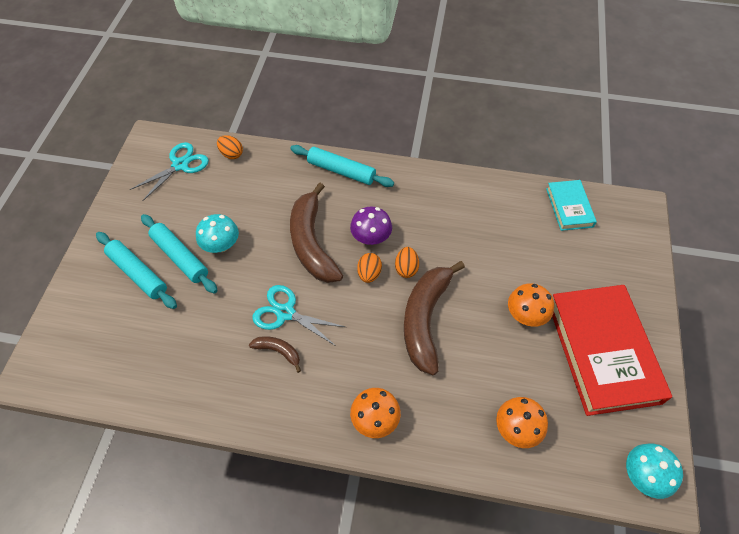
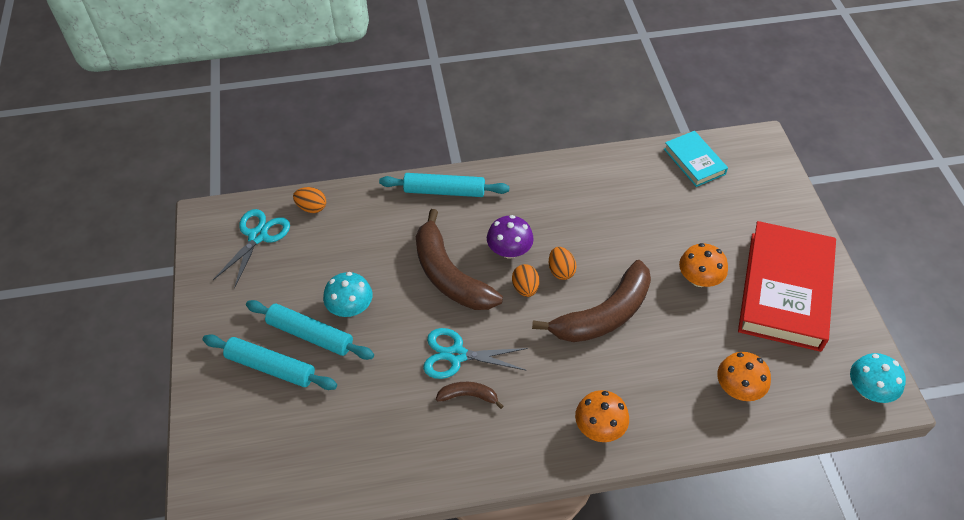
camera: 20 degrees left, 5 degrees down
brown banana [404,261,465,375] -> brown banana turned 120 degrees counterclockwise [532,260,651,342]
red book [552,285,672,416] -> red book turned 45 degrees clockwise [738,221,836,352]

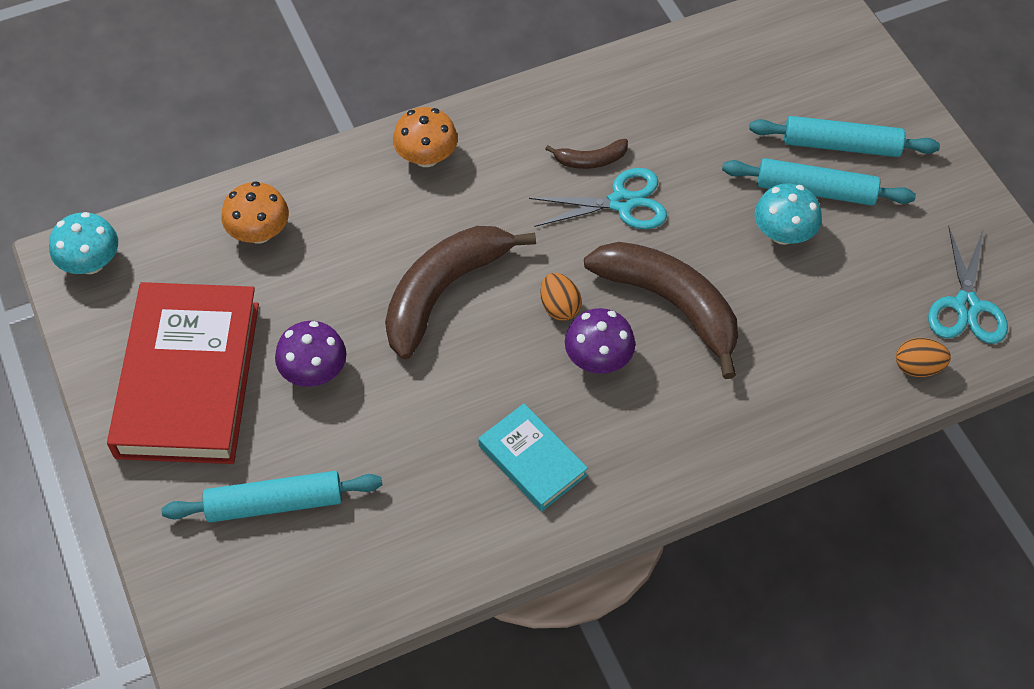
camera: 165 degrees right, 5 degrees up
turquoise rolling pin [379,173,509,197] -> turquoise rolling pin moved to [161,471,382,522]
orange egg [549,247,577,280] -> none
turquoise book [664,131,728,187] -> turquoise book moved to [478,404,588,511]
orange mushroom [679,243,728,287] -> purple mushroom [275,321,346,387]

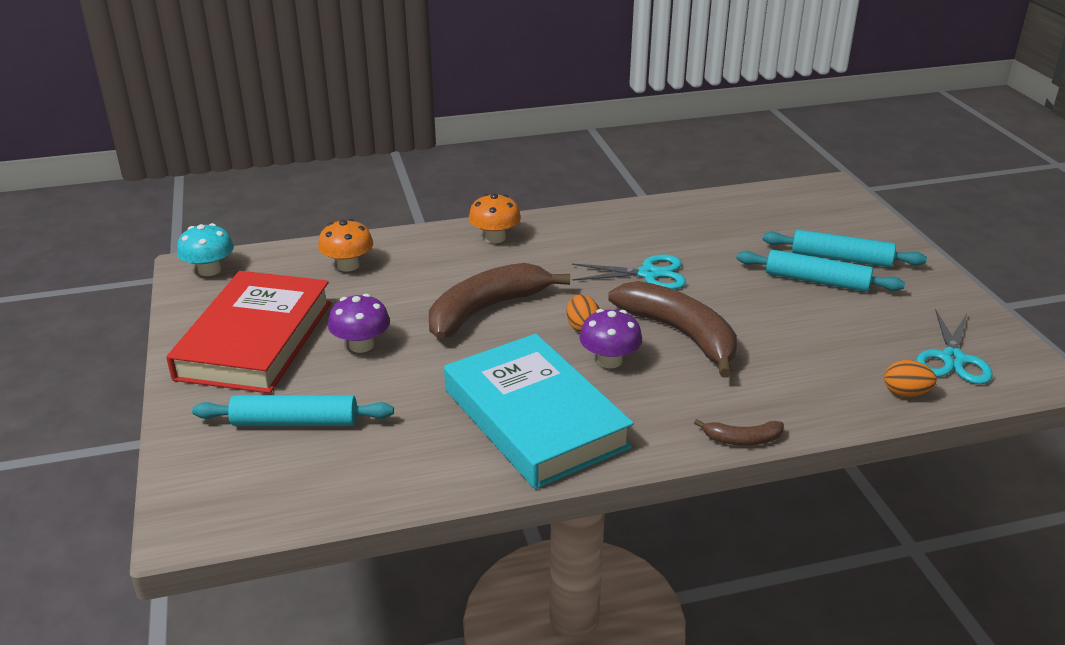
camera: 10 degrees right, 25 degrees down
turquoise book [478,404,588,511] -> turquoise book [444,334,634,489], size x1.98
brown banana [545,139,628,169] -> brown banana moved to [694,419,784,446]
turquoise mushroom [754,183,822,245] -> none

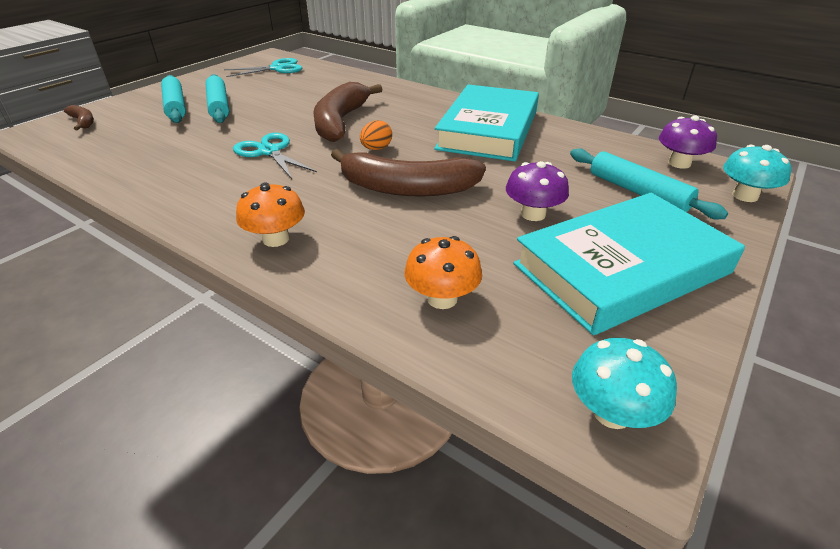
camera: 130 degrees left, 5 degrees up
red book [166,271,331,394] -> turquoise book [513,193,745,335]
purple mushroom [579,309,642,368] -> purple mushroom moved to [659,116,717,169]
brown banana [694,419,784,446] -> brown banana moved to [64,105,94,130]
orange egg [884,360,937,397] -> none
none -> turquoise mushroom [723,145,792,202]

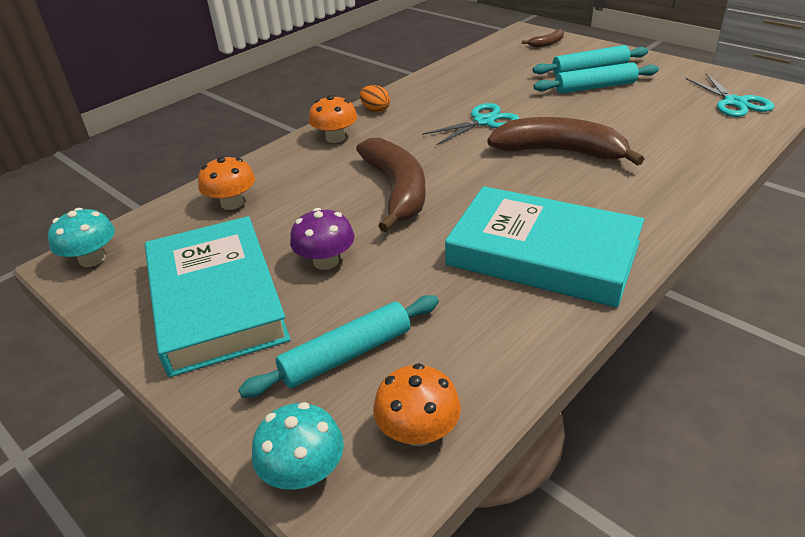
camera: 100 degrees right, 0 degrees up
brown banana [331,149,486,197] -> brown banana turned 150 degrees clockwise [356,138,426,232]
orange egg [360,120,392,150] -> orange egg moved to [360,85,390,112]
purple mushroom [659,116,717,169] -> orange mushroom [373,363,461,447]

